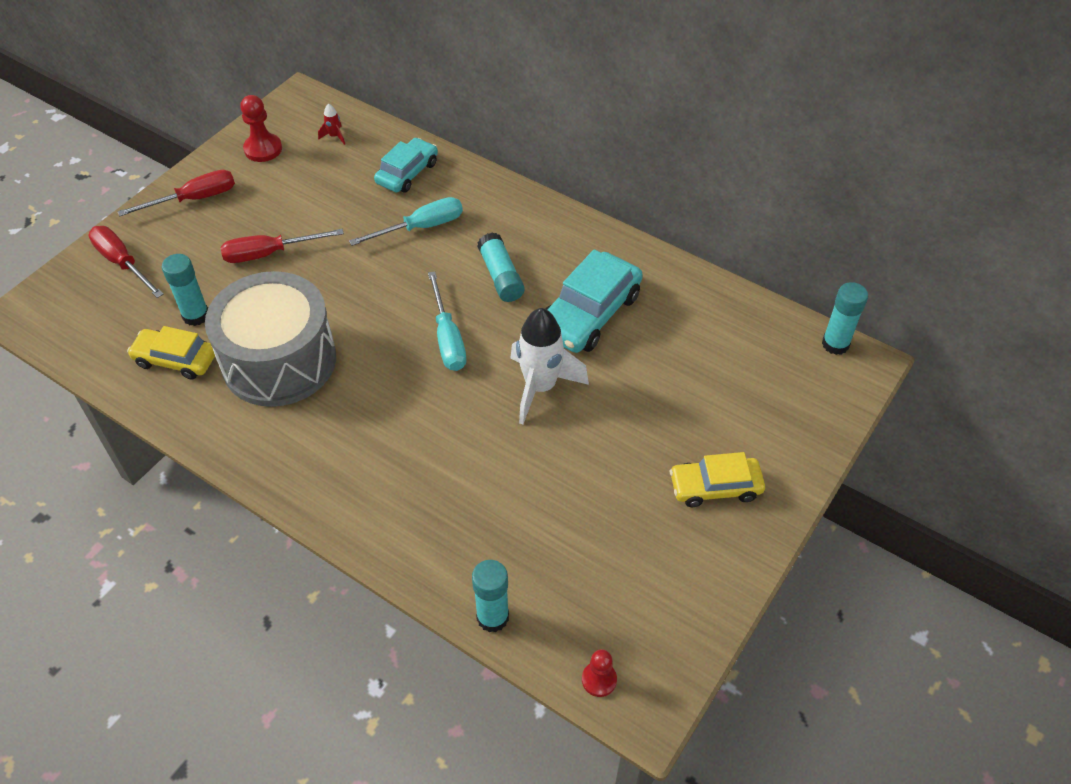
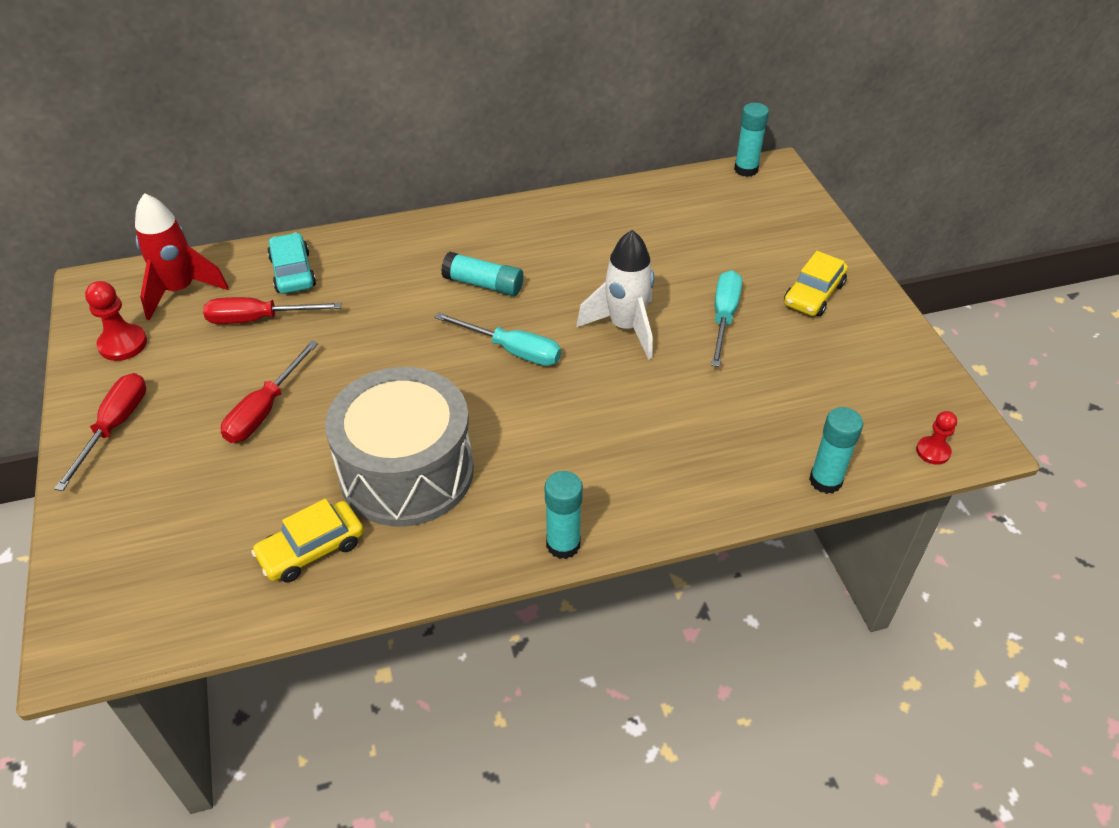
camera: 50 degrees left, 5 degrees down
red screwdriver [88,226,164,298] -> red screwdriver moved to [203,297,341,324]
turquoise glue stick [162,254,208,326] -> turquoise glue stick moved to [545,471,583,559]
red rocket [318,104,345,145] -> red rocket [135,193,229,320], size x2.43
turquoise screwdriver [349,197,463,246] -> turquoise screwdriver moved to [711,270,742,367]
turquoise car [546,249,643,353] -> none

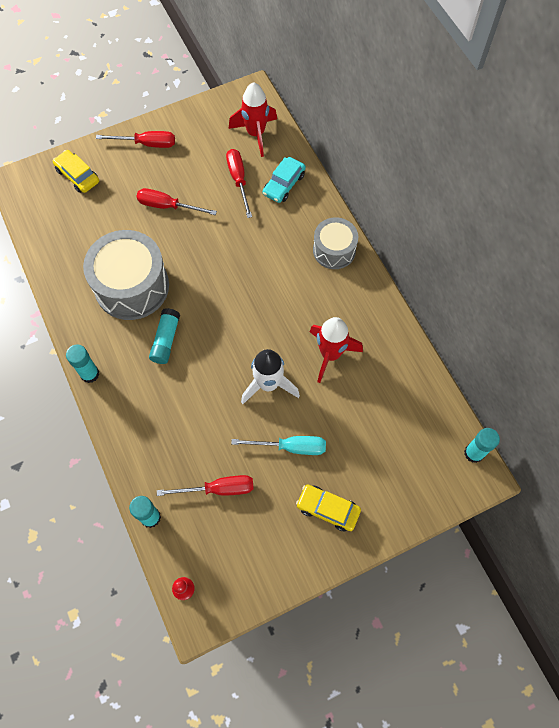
camera: 80 degrees right, 20 degrees up
red pawn [85,281,147,361] -> none
yellow car [251,499,364,583] -> yellow car moved to [53,150,99,193]
turquoise car [267,232,316,294] -> turquoise car turned 150 degrees clockwise [263,157,306,203]
turquoise screwdriver [434,312,561,366] -> none
turquoise glue stick [441,252,523,296] -> turquoise glue stick moved to [149,308,180,364]
none -> red screwdriver [157,475,254,496]
none -> red rocket [310,317,363,383]
none -> grey drum [313,217,358,269]

